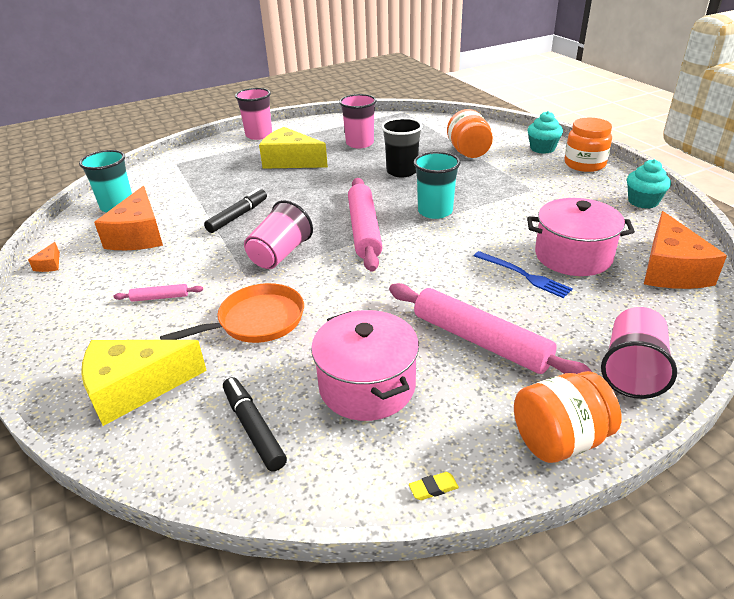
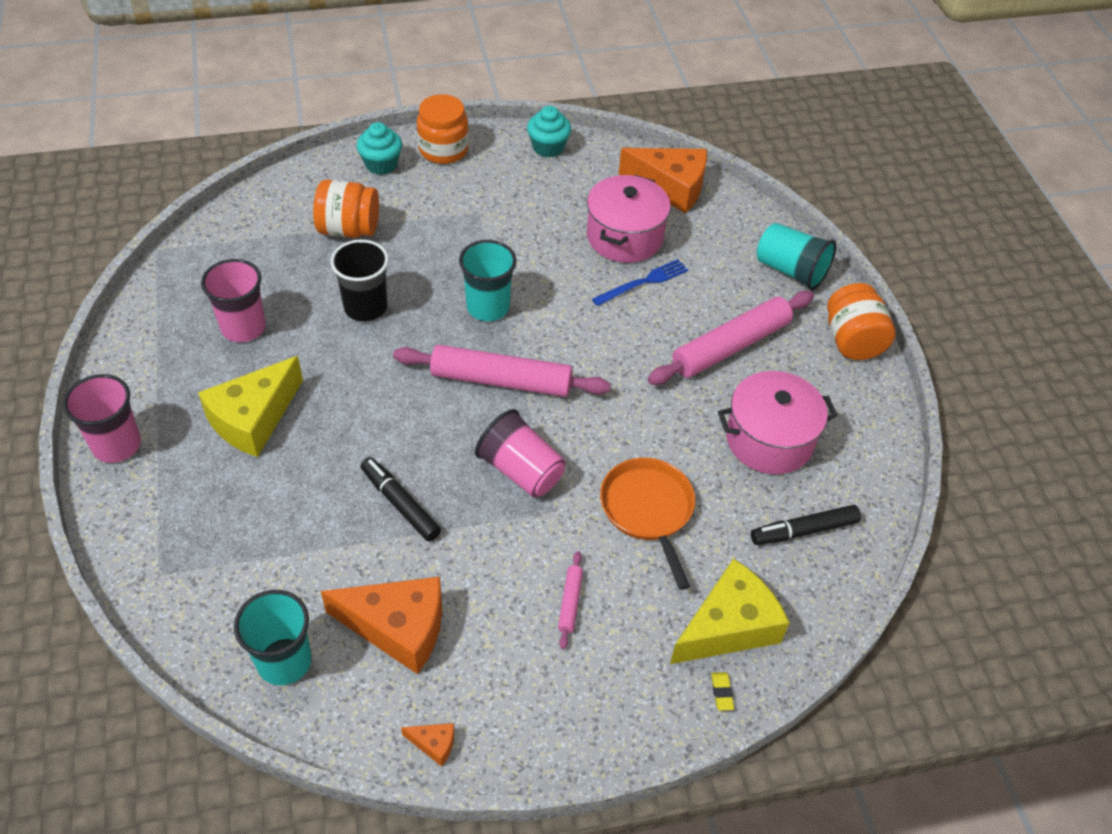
camera: 80 degrees left, 15 degrees up
yellow cheese [81,340,207,426] -> yellow cheese turned 120 degrees counterclockwise [670,558,790,664]
yellow eraser [409,472,459,500] -> yellow eraser moved to [711,672,734,711]
pink cup [601,307,677,399] -> turquoise cup [757,223,836,290]

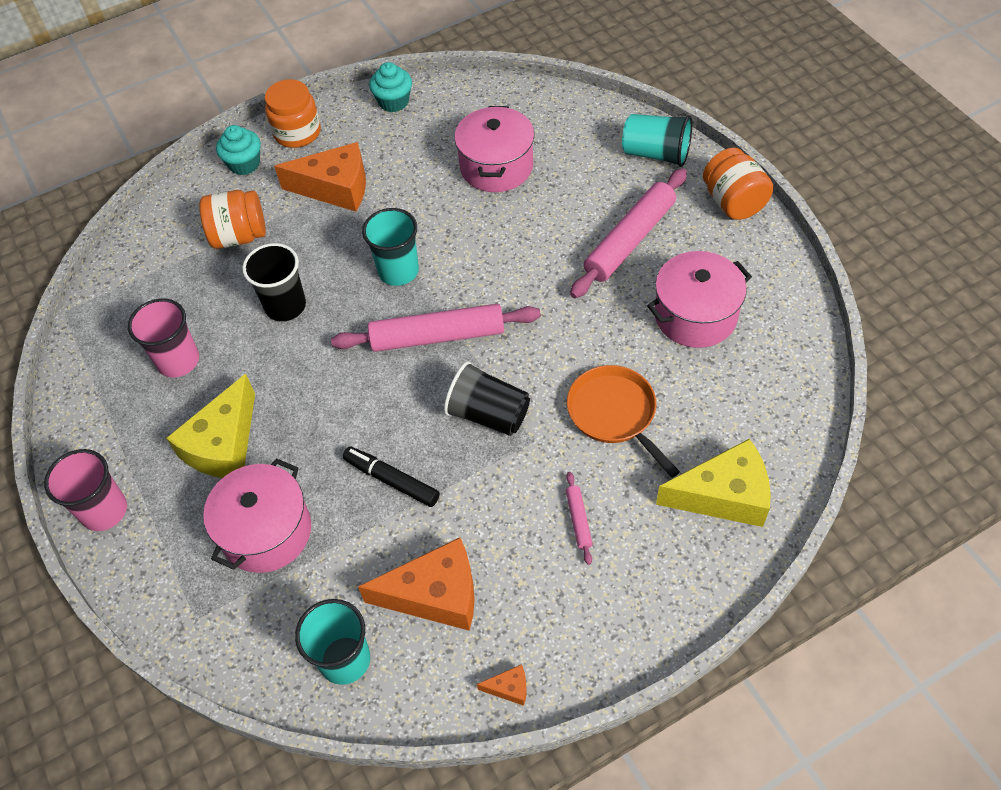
camera: 10 degrees left, 5 degrees up
pink cup [475,409,566,498] -> black cup [444,361,530,436]
blue fork [592,259,688,306] -> none
orange cheese [619,148,707,214] -> orange cheese moved to [274,142,366,212]
yellow cheese [670,558,790,664] -> yellow cheese turned 45 degrees clockwise [656,439,771,527]
yellow eraser [711,672,734,711] -> none
black marker [751,505,861,545] -> none
none -> pink pot [203,458,311,573]

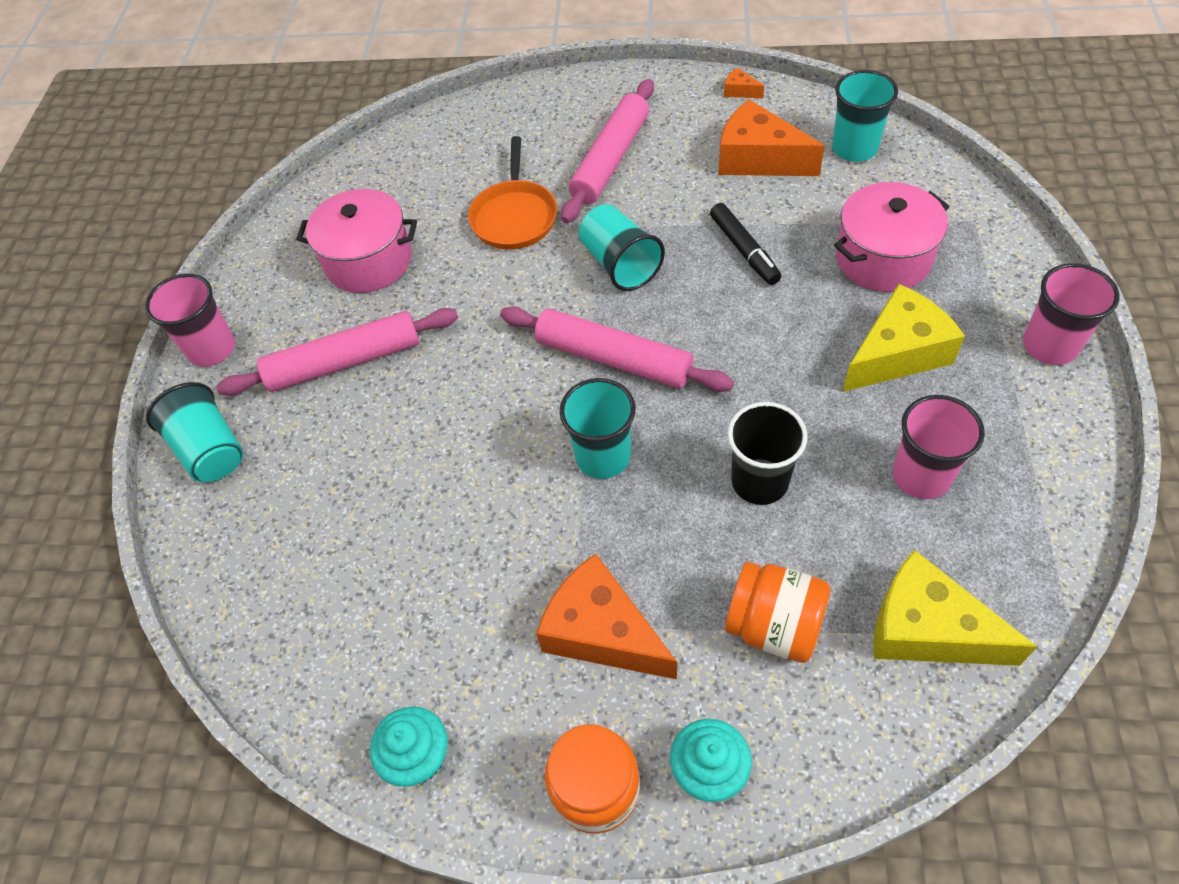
camera: 145 degrees left, 0 degrees up
black cup [444,361,530,436] -> turquoise cup [579,204,665,291]
pink pot [454,106,535,192] -> none
pink rolling pin [566,472,593,565] -> pink rolling pin [561,79,654,223], size x2.30
yellow cheese [656,439,771,527] -> yellow cheese moved to [873,550,1037,666]
orange jar [703,148,774,220] -> pink cup [145,274,235,367]

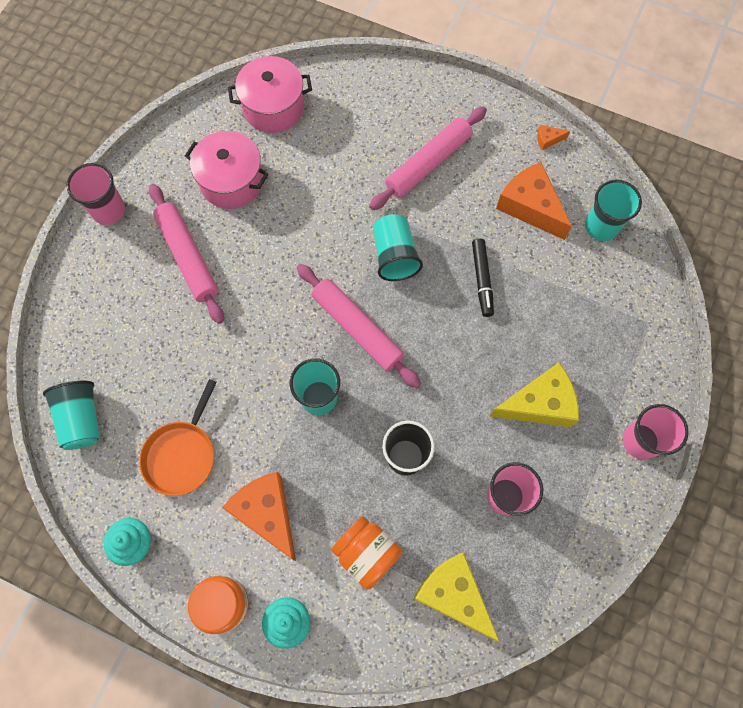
camera: 15 degrees right, 15 degrees up
turquoise cup [146,382,243,482] -> turquoise cup moved to [43,381,100,450]
pink rolling pin [216,308,458,396] -> pink rolling pin turned 60 degrees clockwise [149,184,224,324]
orange pan [468,136,557,250] -> orange pan moved to [139,379,217,496]
orange cheese [724,68,764,98] -> orange cheese turned 60 degrees counterclockwise [537,125,570,150]
pink pot [834,182,950,292] -> pink pot moved to [228,56,312,133]

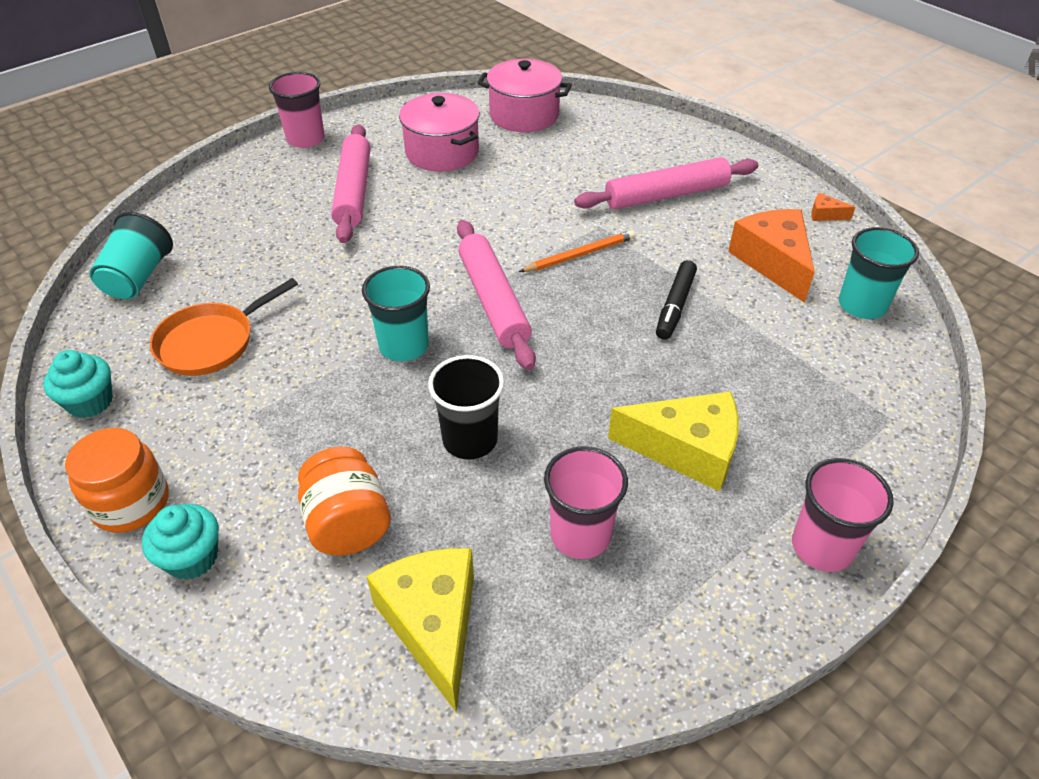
camera: 25 degrees right, 25 degrees down
orange cheese [222,472,296,561] -> none
turquoise cup [373,214,423,281] -> orange pencil [519,230,635,272]

